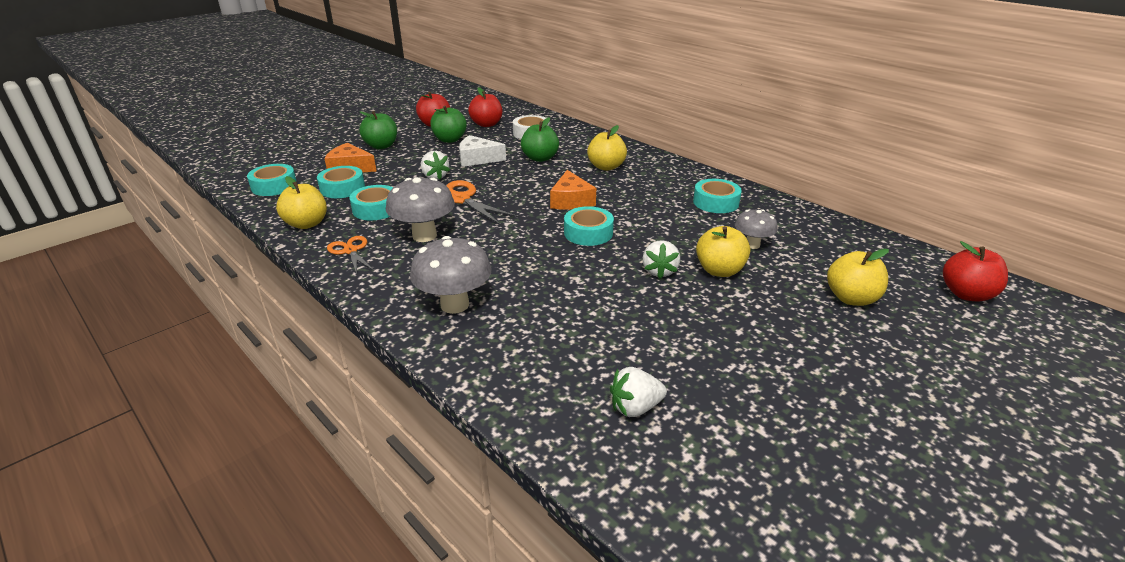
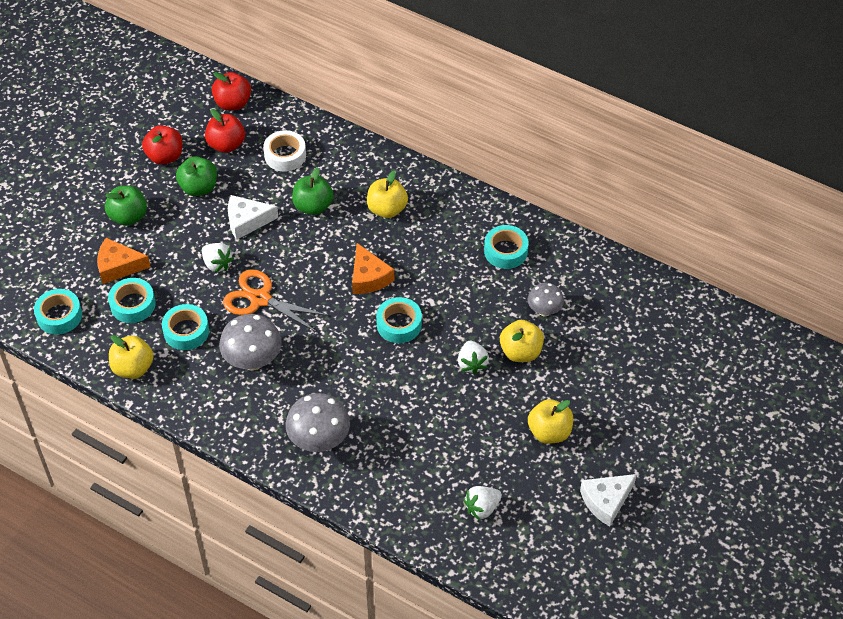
camera: 15 degrees left, 20 degrees up
orange scissors [327,236,374,274] -> none
yellow apple [827,249,889,306] -> yellow apple moved to [528,399,573,444]
red apple [943,241,1008,302] -> red apple moved to [212,72,251,110]
none -> white cheese [580,474,637,527]

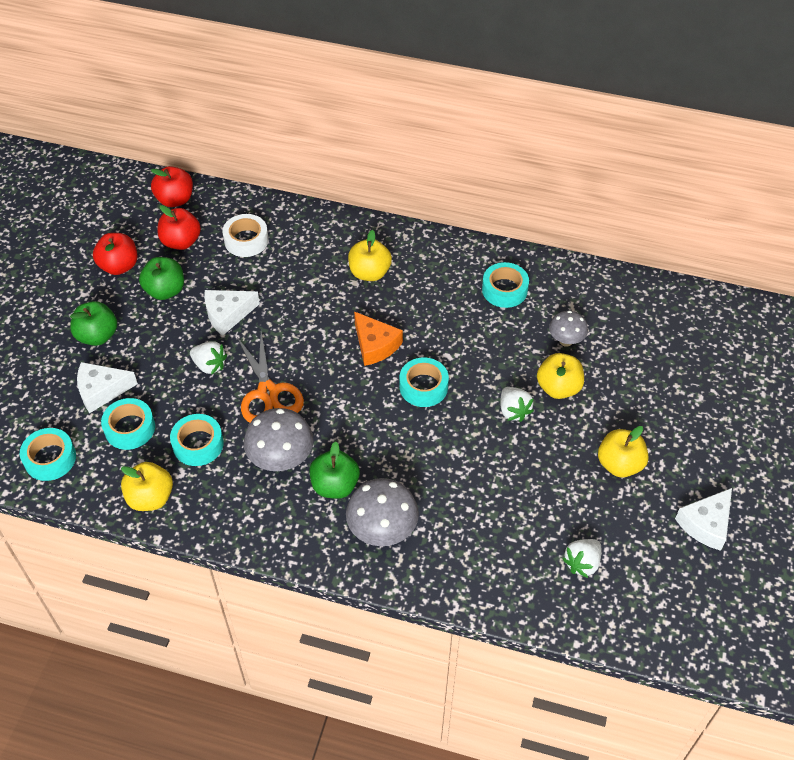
camera: 15 degrees left, 0 degrees up
orange cheese [97,238,151,284] -> white cheese [77,362,138,413]
orange scissors [223,269,329,332] -> orange scissors turned 120 degrees counterclockwise [236,331,304,423]
green apple [292,167,334,215] -> green apple moved to [309,441,360,499]

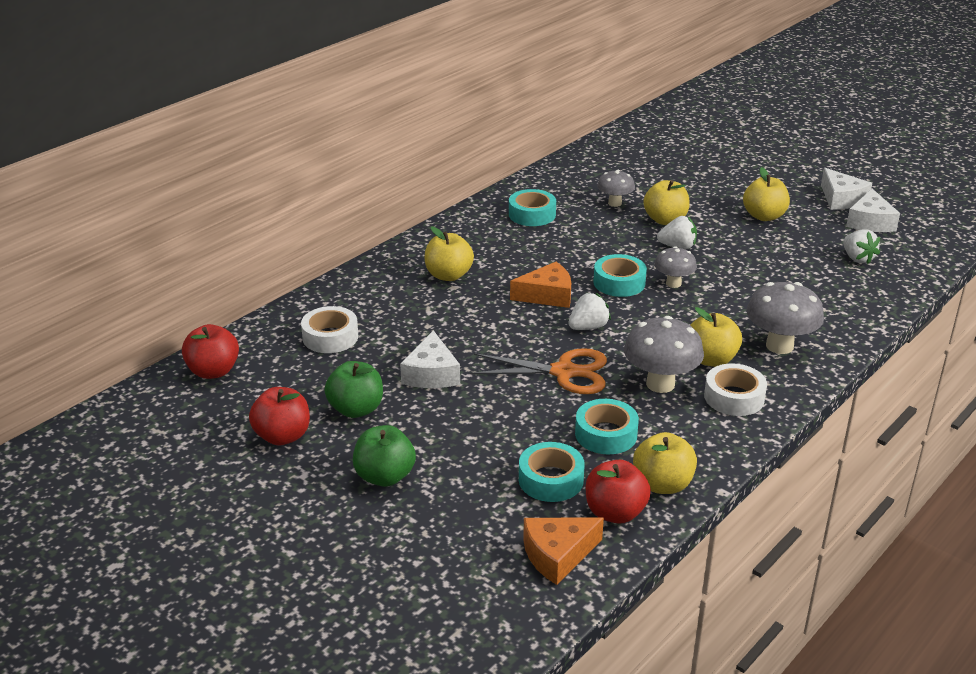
camera: 65 degrees left, 20 degrees down
turquoise tape [20,428,76,481] -> orange cheese [523,518,604,585]
white cheese [77,362,138,413] -> white cheese moved to [846,189,900,232]
red apple [158,205,201,250] -> red apple moved to [586,460,651,524]
white strawberry [190,341,227,375] -> white strawberry moved to [568,293,611,330]
green apple [309,441,360,499] -> yellow apple [690,307,742,367]
none -> grey mushroom [654,246,697,288]
none -> white tape [704,363,767,416]

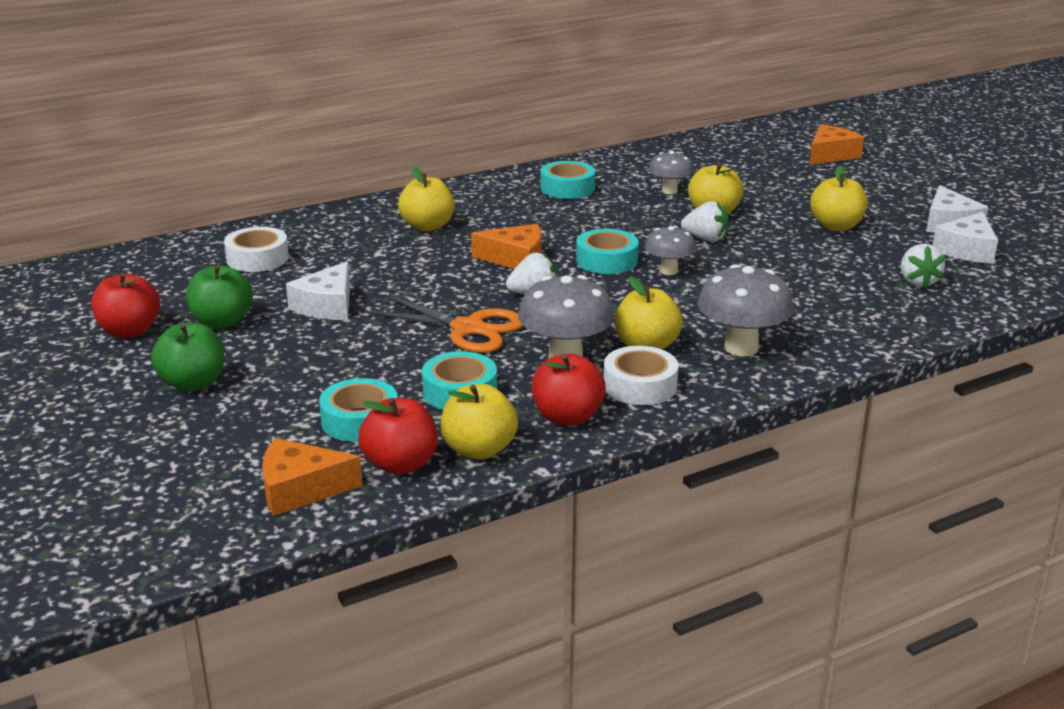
camera: 20 degrees right, 5 degrees down
red apple [182,324,239,379] -> red apple moved to [532,354,606,426]
none -> orange cheese [809,124,864,165]

